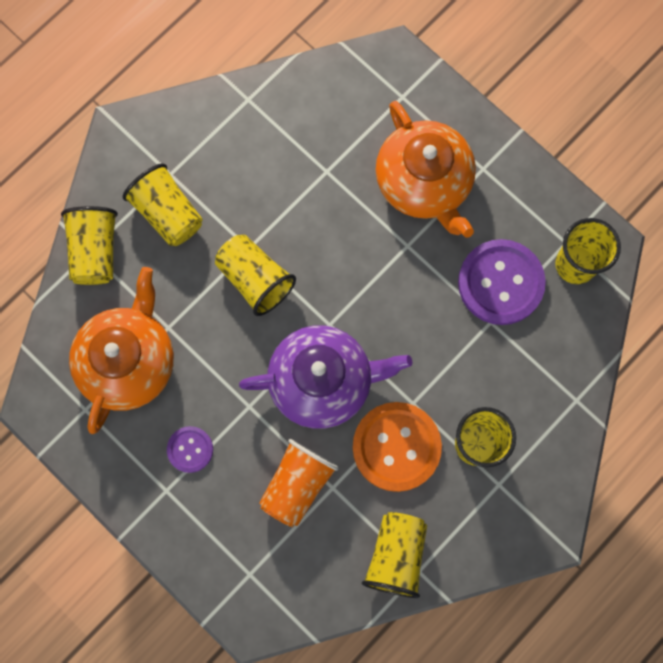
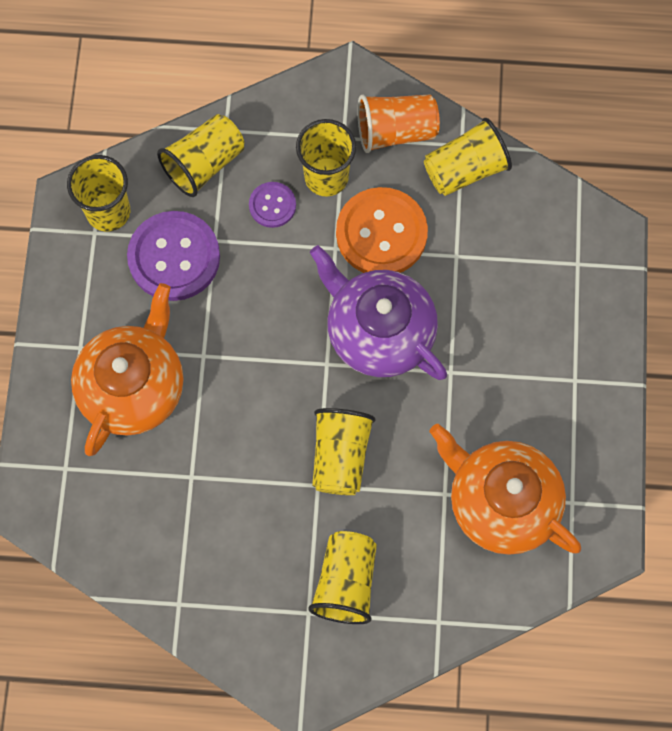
camera: 130 degrees left, 5 degrees down
yellow cup [61,206,118,285] -> yellow cup moved to [157,114,244,197]
orange teapot [69,267,174,434] -> orange teapot turned 60 degrees clockwise [429,424,581,555]
purple button [167,426,213,473] -> purple button moved to [249,182,296,228]
orange cup [259,439,339,527] -> orange cup moved to [357,94,440,153]

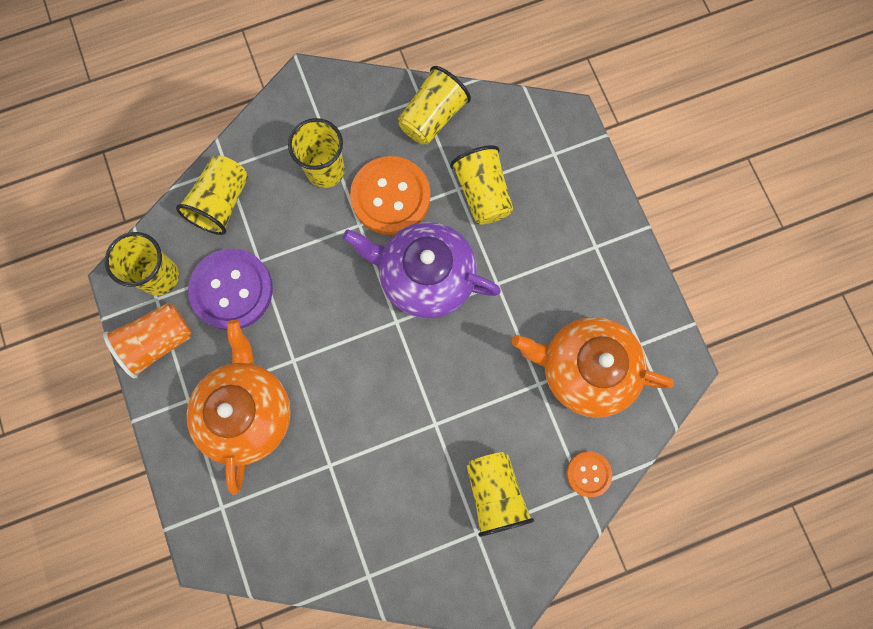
camera: 25 degrees left, 5 degrees up
purple button [249,182,296,228] -> none
yellow cup [312,408,376,495] -> yellow cup moved to [450,145,513,225]
orange cup [357,94,440,153] -> orange cup moved to [103,303,192,378]
none -> orange button [567,452,612,497]

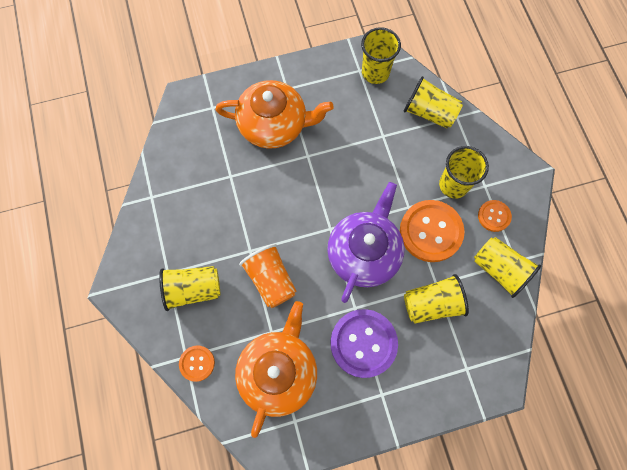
camera: 95 degrees right, 5 degrees down
orange cup [103,303,192,378] -> orange cup moved to [239,244,296,308]
purple button [188,248,273,330] -> purple button moved to [331,309,398,378]
none -> orange button [478,200,512,232]

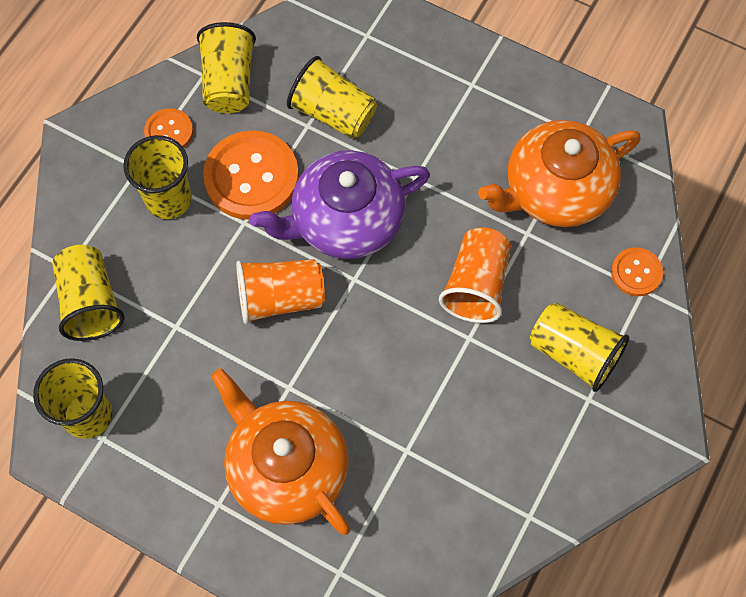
camera: 135 degrees left, 5 degrees down
purple button [331,309,398,378] -> none
none -> orange cup [236,259,325,325]

